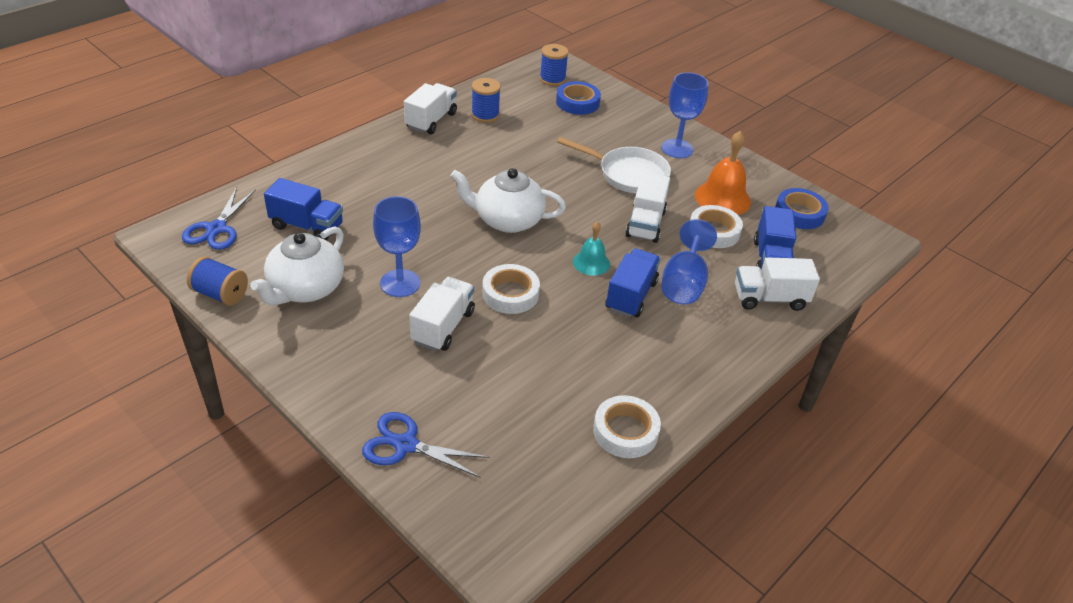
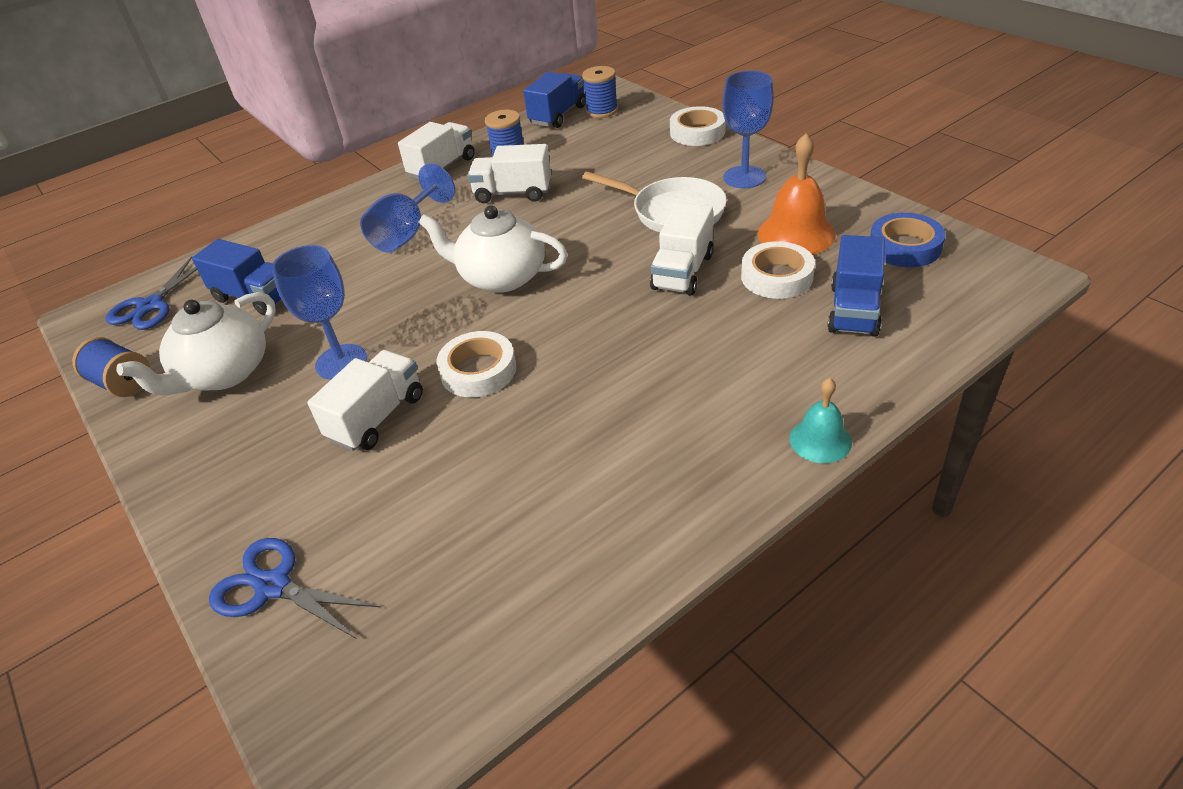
camera: 15 degrees right, 0 degrees up
blue tape [556,81,601,115] -> none
turquoise bell [573,222,610,276] -> turquoise bell moved to [790,378,852,463]
white tape [593,395,661,458] -> white tape moved to [670,106,726,146]
blue truck [605,248,661,317] -> blue truck moved to [523,72,586,128]
blue goblet [661,219,717,304] -> blue goblet moved to [360,164,455,252]
white truck [735,258,820,311] -> white truck moved to [468,144,551,203]

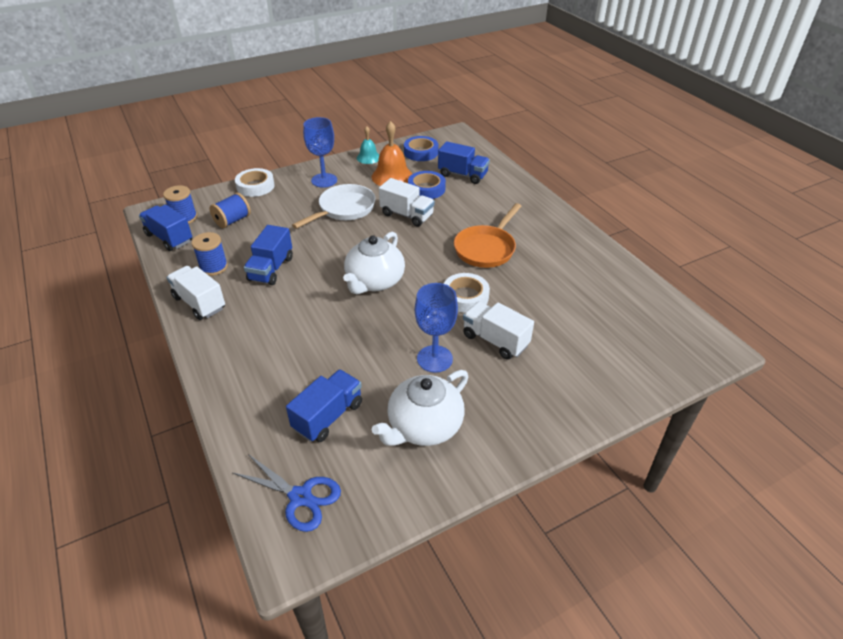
camera: 85 degrees left, 0 degrees up
blue spool [72,337,151,397] -> blue spool moved to [209,193,251,228]
white teapot [116,292,276,396] -> white teapot turned 90 degrees clockwise [372,370,468,446]
blue scissors [209,538,381,639] -> none
blue goblet [360,164,455,252] -> none
white truck [468,144,551,203] -> blue truck [244,225,293,285]
white tape [741,241,815,299] -> blue tape [408,171,446,199]
turquoise bell [790,378,852,463] -> turquoise bell moved to [357,126,379,164]
none -> orange pan [454,203,521,268]

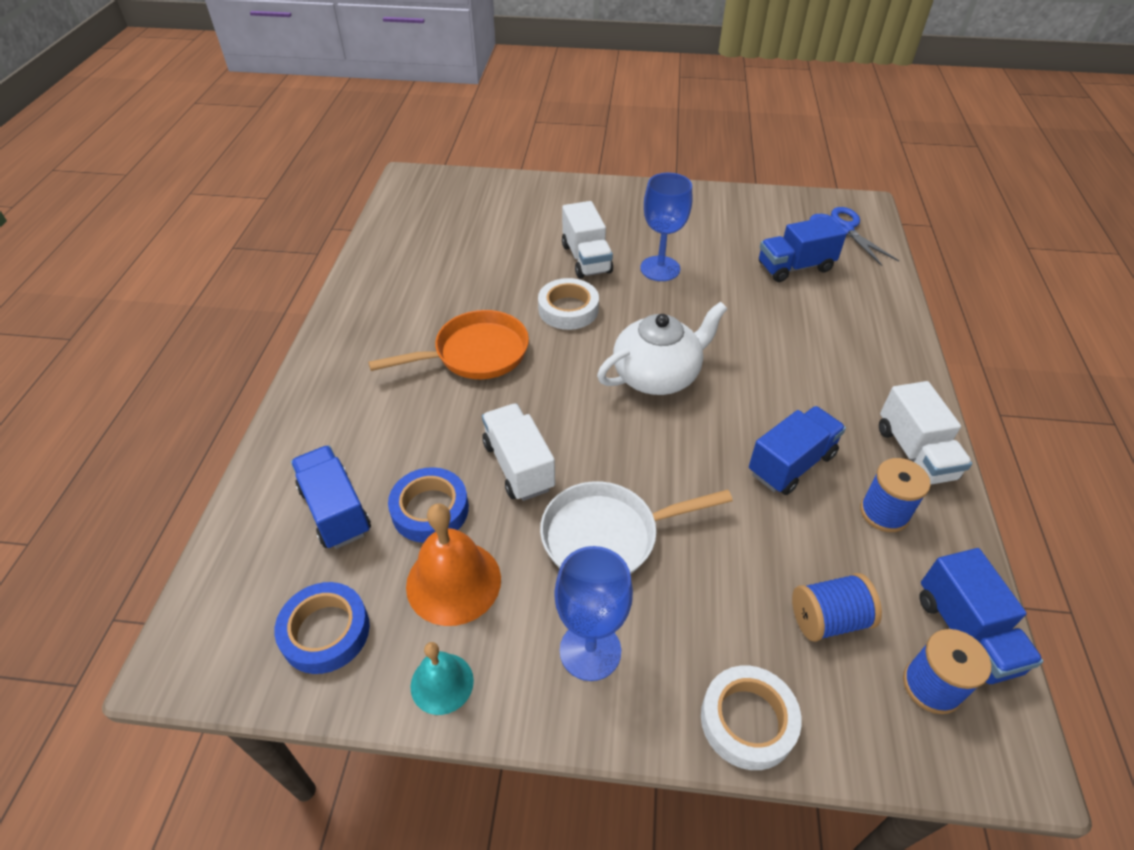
camera: 145 degrees left, 5 degrees up
white teapot [372,370,468,446] -> none

